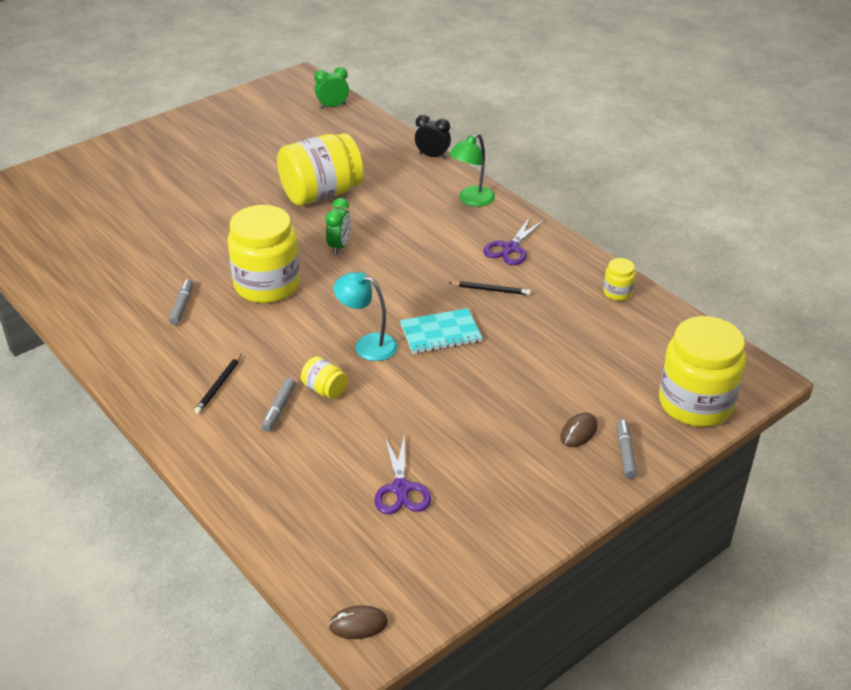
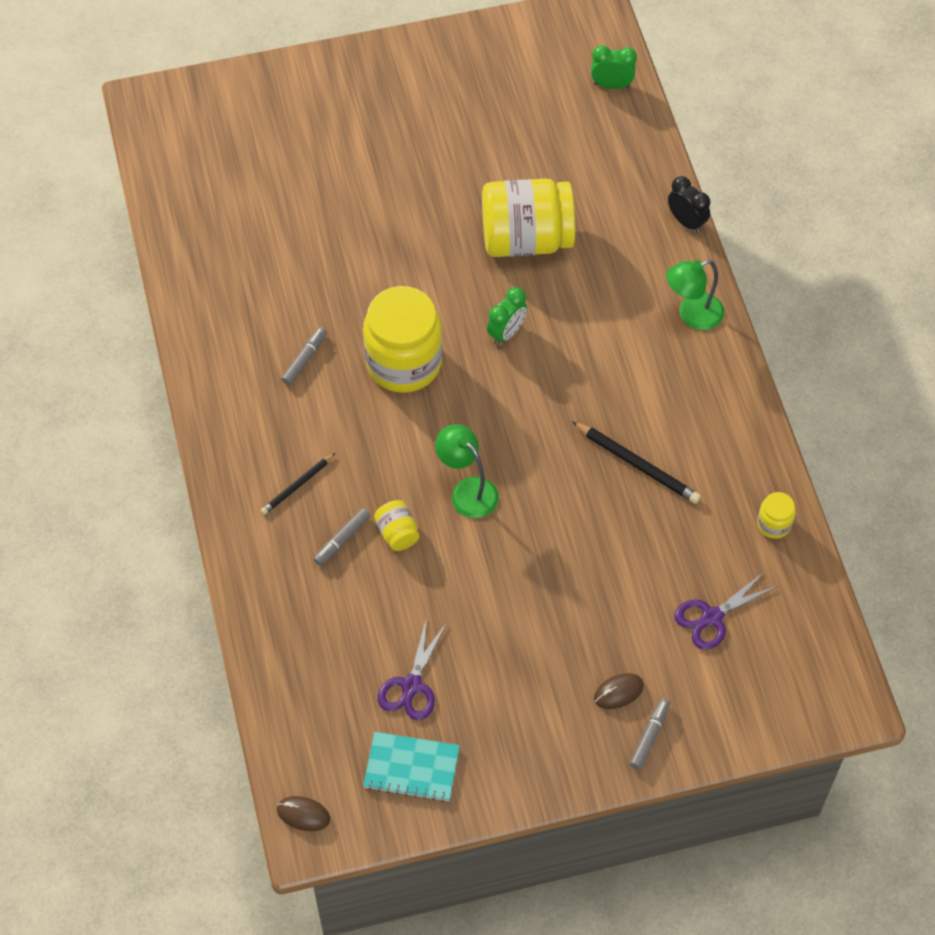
camera: 25 degrees right, 20 degrees up
turquoise lamp [333,272,398,361] -> green lamp [435,424,499,518]
turquoise notebook [400,308,482,354] -> turquoise notebook moved to [363,732,460,802]
black pencil [449,281,531,295] -> black pencil [572,421,701,504], size x1.56
purple scissors [483,217,544,265] -> purple scissors moved to [674,571,778,650]
yellow jar [659,316,746,427] -> none

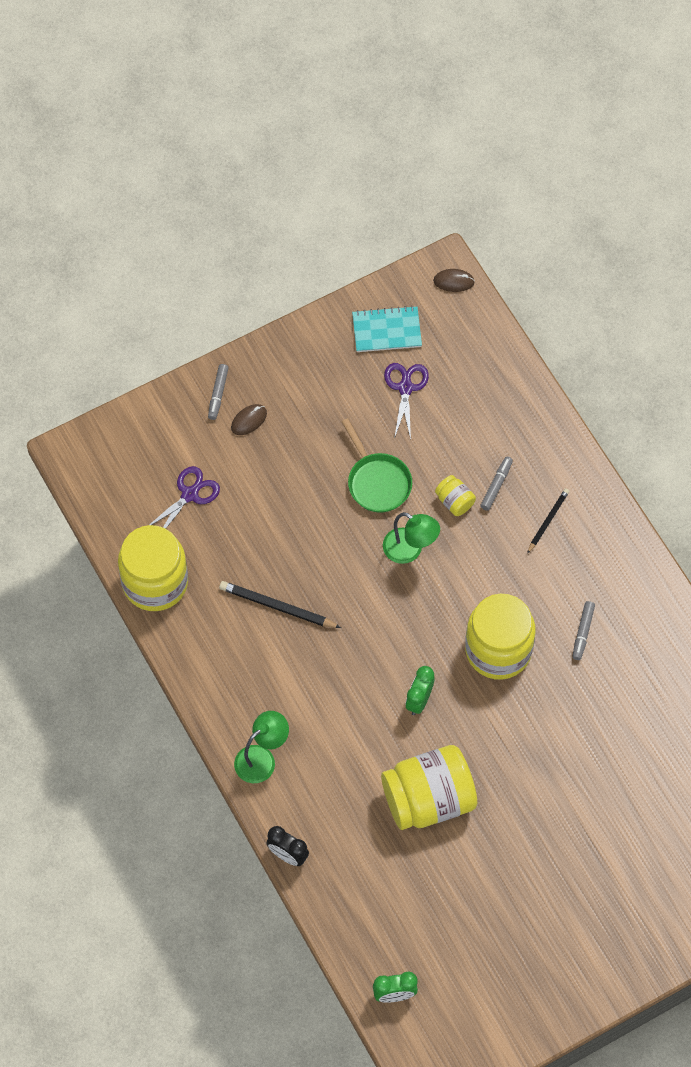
camera: 165 degrees right, 5 degrees up
yellow jar [757,492,796,539] -> yellow jar [118,525,188,611], size x2.29
none -> green pan [342,418,412,513]

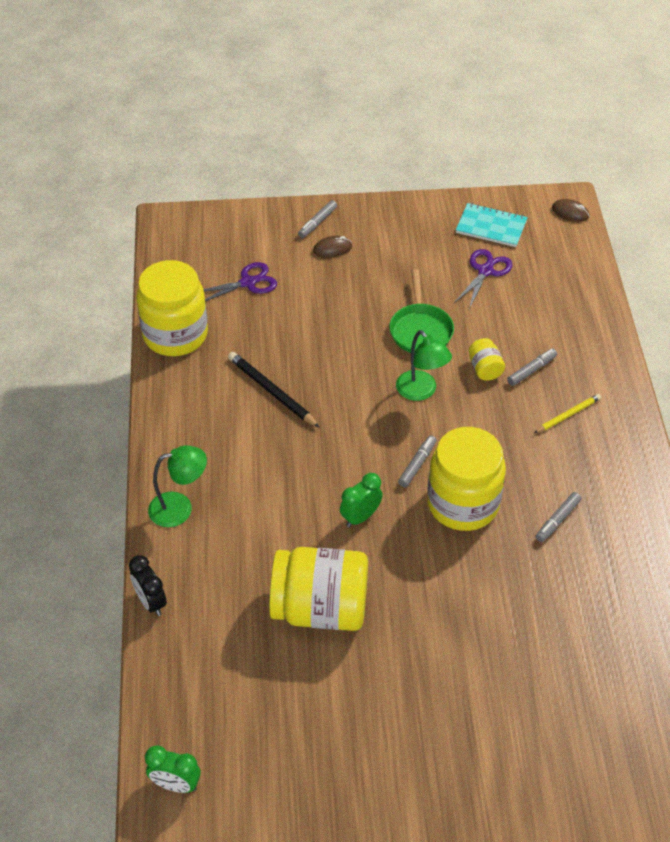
camera: 25 degrees right, 15 degrees down
black pencil [527,488,569,554] -> yellow pencil [534,394,601,433]
none -> grey marker [398,435,437,487]

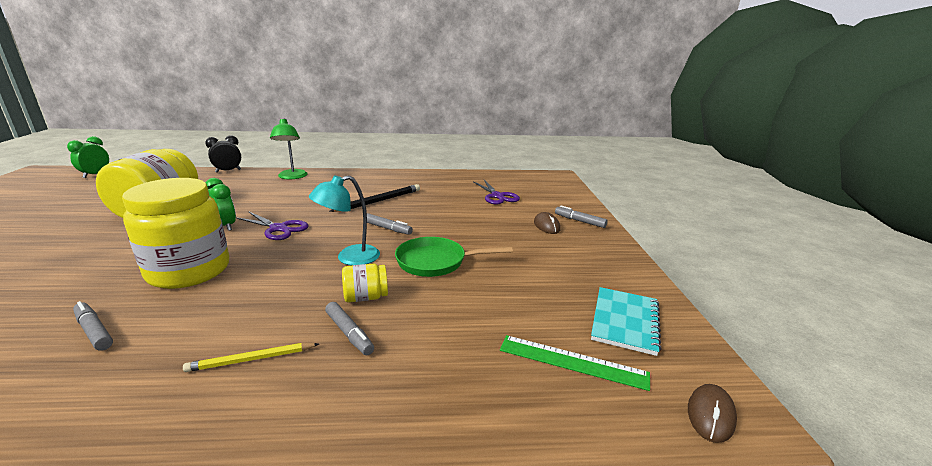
camera: 90 degrees right, 25 degrees down
yellow jar [136,260,208,356] -> none
green lamp [396,330,452,401] -> turquoise lamp [309,176,380,266]
grey marker [398,435,437,487] -> grey marker moved to [367,213,413,235]
purple scissors [454,249,512,309] -> purple scissors moved to [236,211,309,240]
yellow pencil [534,394,601,433] -> yellow pencil turned 105 degrees clockwise [183,343,319,372]
none -> green ruler [500,335,650,391]

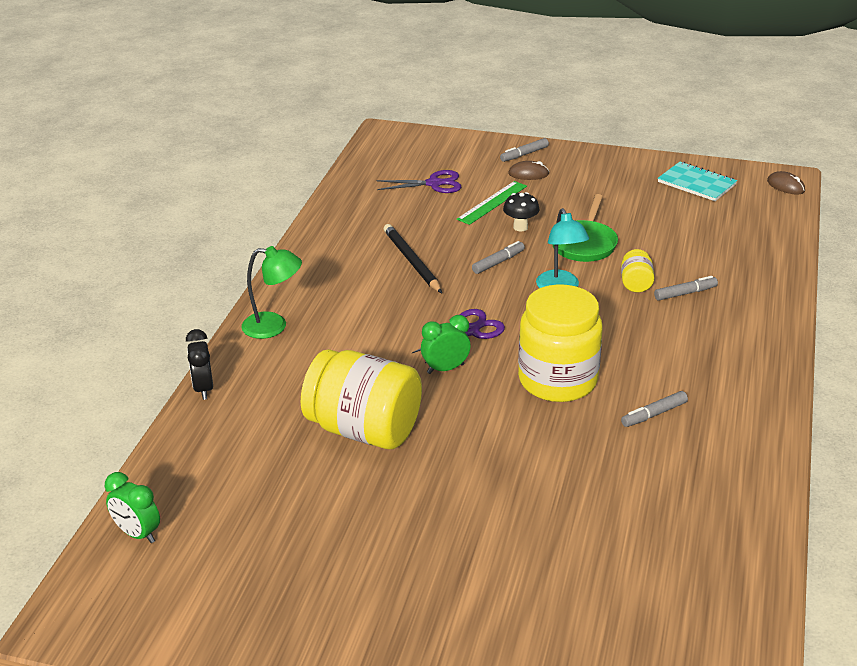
camera: 70 degrees left, 10 degrees up
yellow pencil [183,343,319,372] -> none
green ruler [500,335,650,391] -> green ruler moved to [457,181,527,225]
none -> black mushroom [503,192,540,231]

